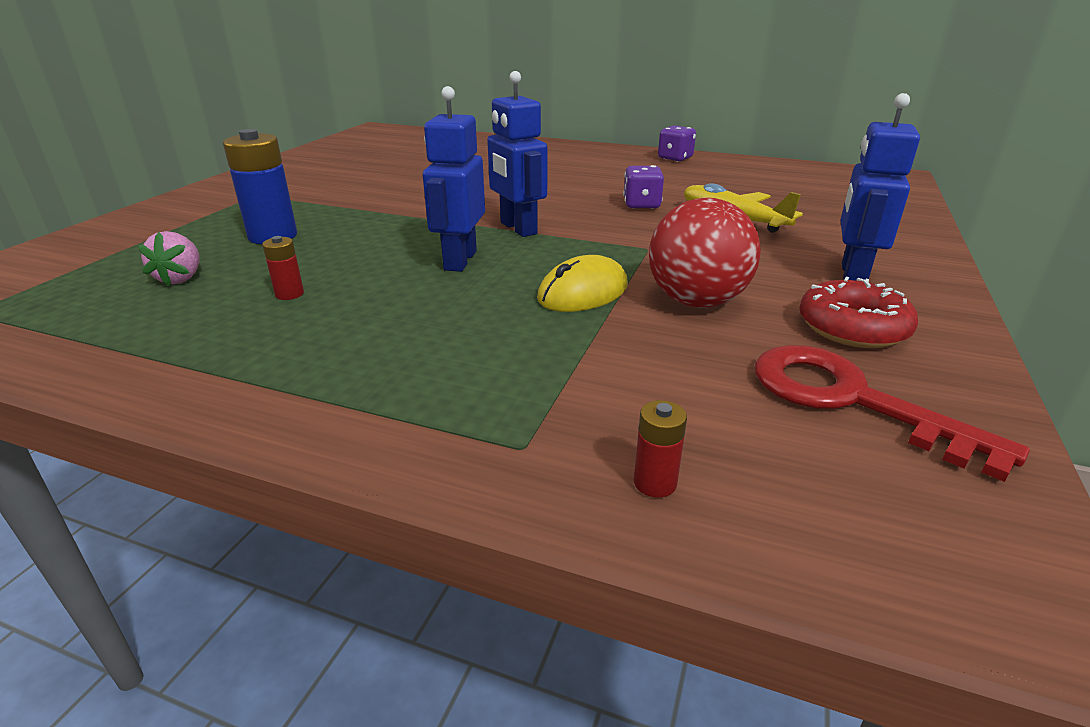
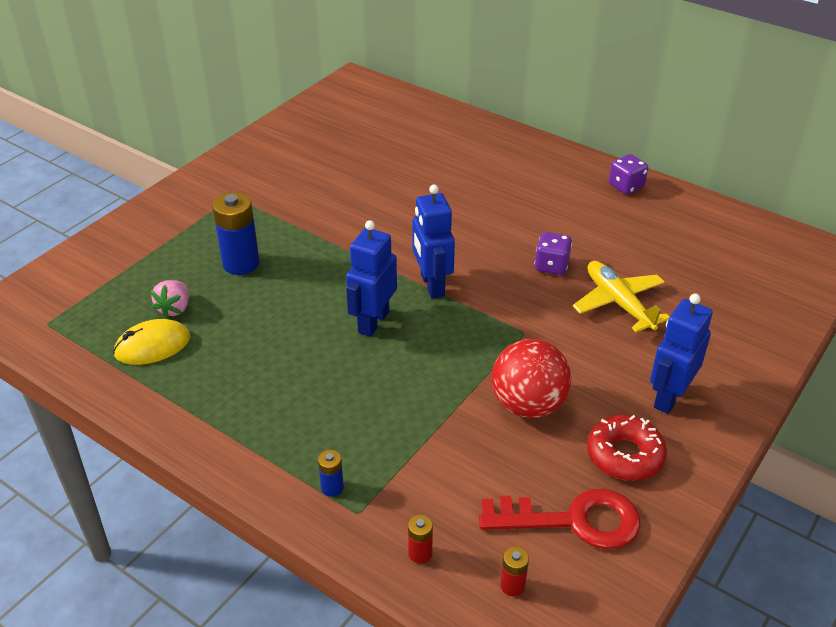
camera: 15 degrees right, 10 degrees up
red battery [262,236,304,300] -> red battery moved to [500,547,529,596]
yellow mouse [537,255,628,312] -> yellow mouse moved to [113,319,190,365]
red key [755,345,1030,482] -> red key turned 120 degrees clockwise [479,489,640,549]
none -> blue battery [318,450,344,497]

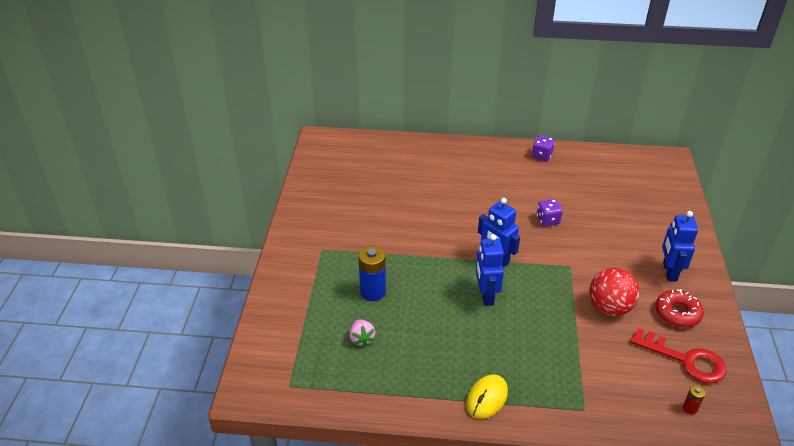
camera: 30 degrees left, 0 degrees up
yellow mouse [113,319,190,365] -> yellow mouse moved to [466,374,508,419]
blue battery [318,450,344,497] -> none
red battery [408,515,433,564] -> none
red key [479,489,640,549] -> red key turned 60 degrees clockwise [630,328,726,383]
yellow plane [573,261,670,332] -> none

